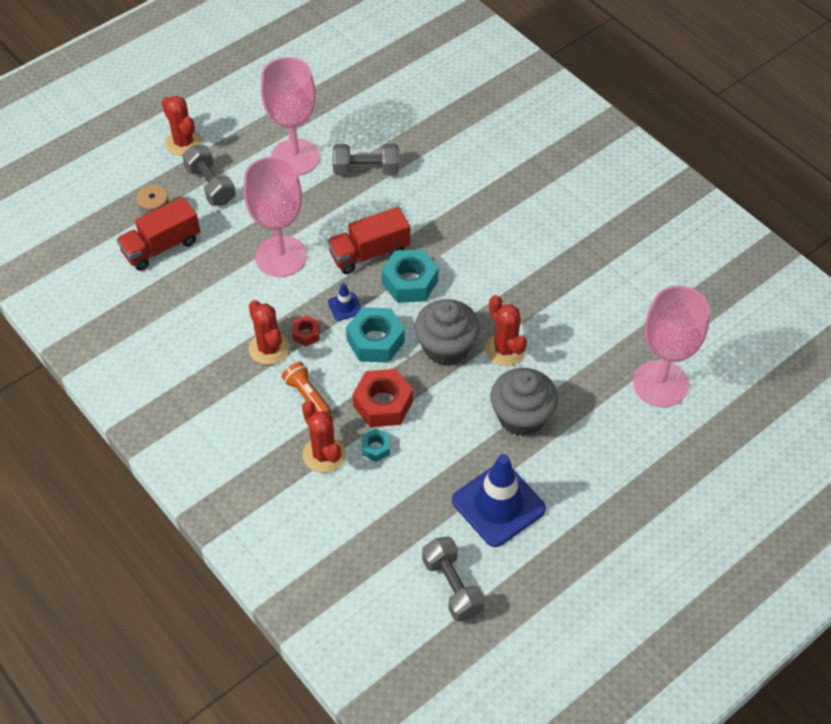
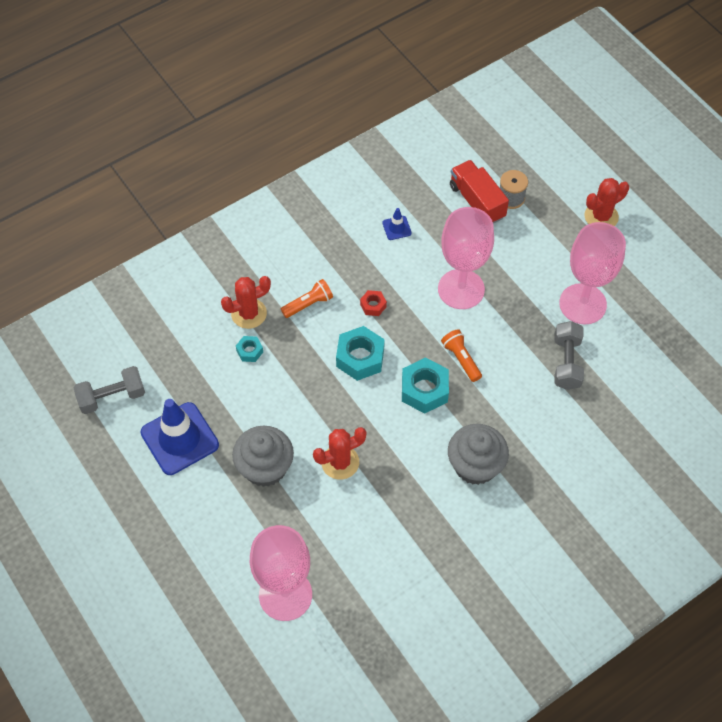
camera: 95 degrees right, 5 degrees up
grey dumbbell [182,145,236,206] -> none
red cactus [249,300,290,365] -> none
red truck [328,207,410,274] -> orange flashlight [441,329,482,382]
blue traffic cone [328,283,361,321] -> blue traffic cone moved to [382,208,412,240]
red nut [353,369,413,427] -> none
grey cupcake [415,299,480,366] -> grey cupcake moved to [448,424,509,485]

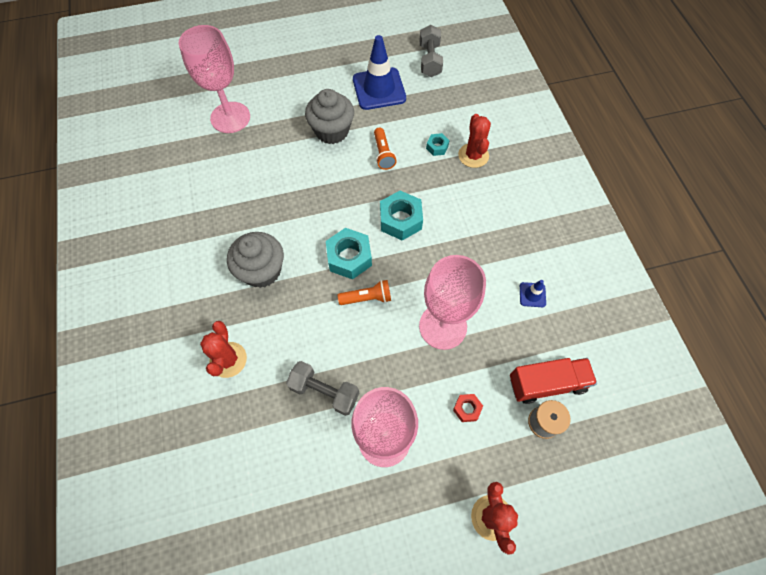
camera: 110 degrees right, 5 degrees up
orange flashlight [281,279,333,318] -> orange flashlight moved to [374,127,397,170]
red cactus [313,427,367,480] -> red cactus moved to [200,321,247,378]
red nut [360,290,387,316] -> red nut moved to [453,394,483,422]

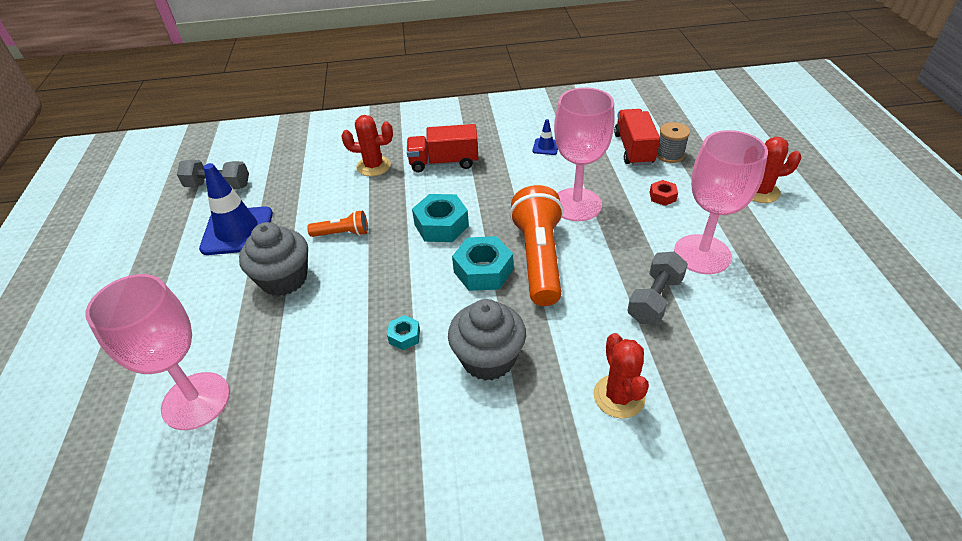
camera: 80 degrees left, 20 degrees down
red cactus [200,321,247,378] -> red cactus turned 75 degrees clockwise [593,333,649,418]
orange flashlight [338,280,391,305] -> orange flashlight [510,185,564,306], size x2.03
turquoise nut [426,133,449,156] -> turquoise nut moved to [387,315,420,350]
none -> red truck [407,124,478,172]

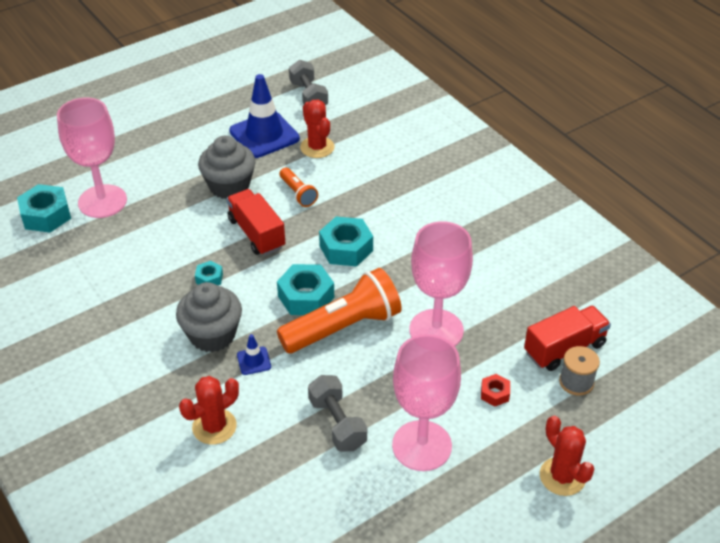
camera: 60 degrees right, 0 degrees up
red cactus [341,115,393,176] -> red cactus moved to [300,99,335,158]
red truck [407,124,478,172] -> red truck moved to [227,189,285,256]
blue traffic cone [533,119,558,155] -> blue traffic cone moved to [237,334,271,375]
grey dumbbell [627,252,688,324] -> grey dumbbell turned 60 degrees clockwise [308,375,367,452]
none -> turquoise nut [17,184,71,233]

